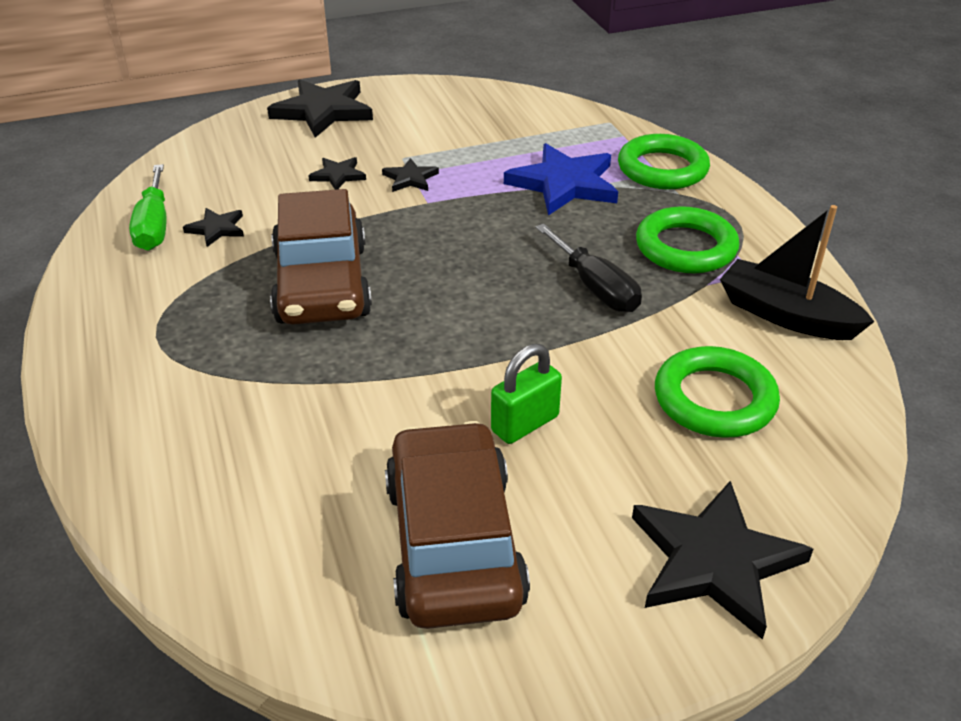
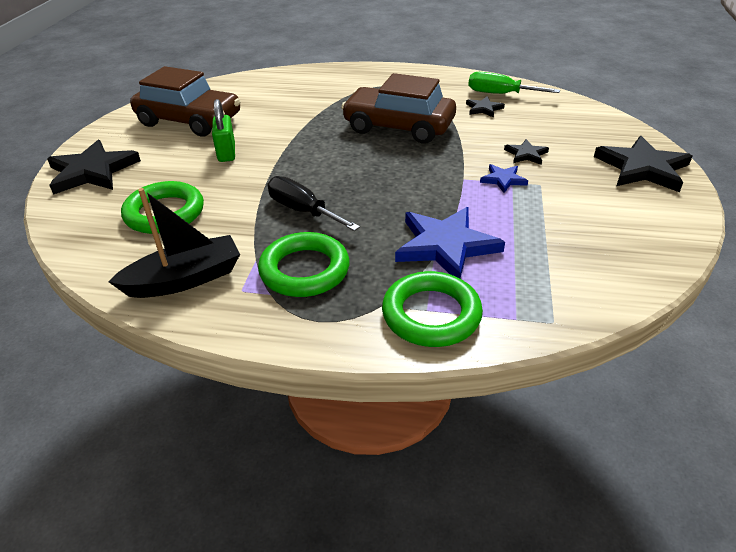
camera: 120 degrees right, 0 degrees up
black star [382,158,439,192] -> blue star [480,164,528,193]
black screwdriver [535,224,642,312] -> black screwdriver turned 45 degrees clockwise [267,176,360,231]

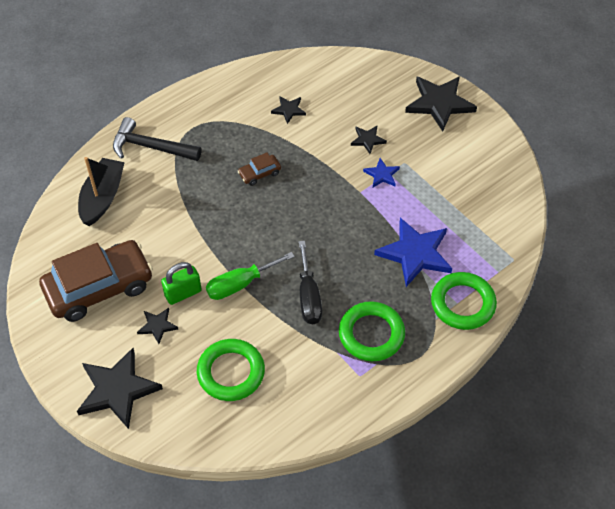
camera: 50 degrees left, 15 degrees up
black boat [108,188,240,298] -> black boat moved to [78,157,125,226]
green padlock [212,99,235,162] -> green padlock turned 60 degrees counterclockwise [161,262,202,305]
black screwdriver [267,176,360,231] -> black screwdriver turned 90 degrees counterclockwise [299,241,322,324]
brown car [341,73,456,144] -> brown car [238,152,281,186], size x0.43
green screwdriver [468,72,560,94] -> green screwdriver moved to [206,252,295,300]
none -> black hammer [113,117,201,161]
none -> black star [137,308,178,344]

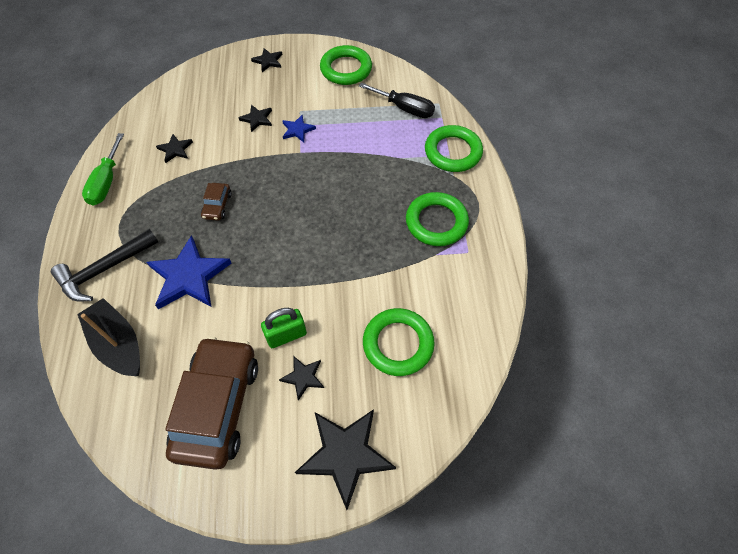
camera: 55 degrees left, 5 degrees up
green padlock [161,262,202,305] -> green padlock turned 60 degrees clockwise [261,308,307,348]
green screwdriver [206,252,295,300] -> green screwdriver moved to [82,133,124,206]
black screwdriver [299,241,322,324] -> black screwdriver moved to [359,83,435,118]
blue star [374,218,452,287] -> blue star moved to [147,235,232,309]
black star [405,76,477,132] -> black star [251,48,282,72], size x0.50
none -> green ring [320,45,372,85]

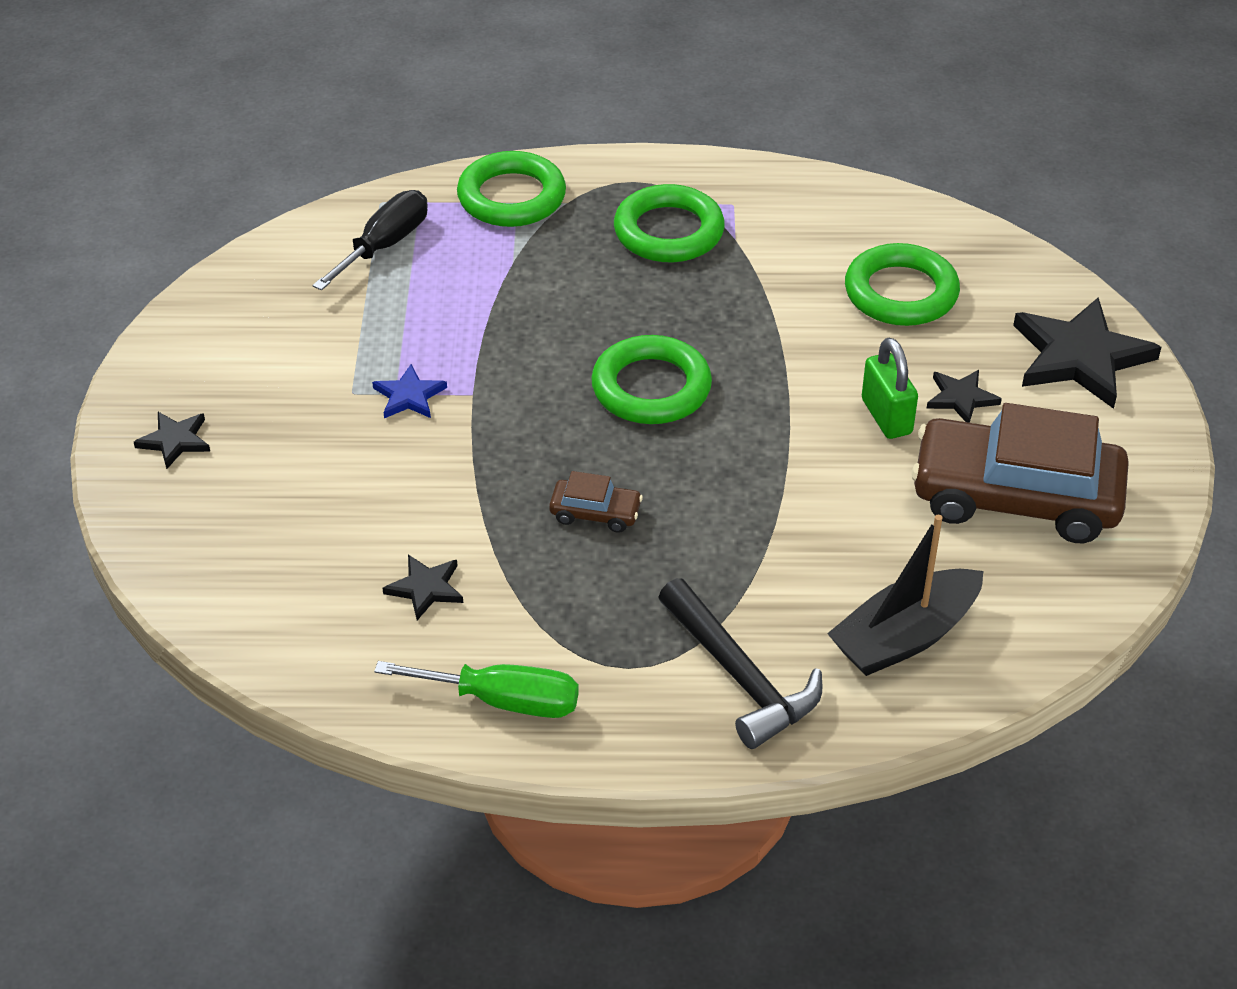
camera: 85 degrees left, 15 degrees down
blue star [147,235,232,309] -> none
black star [239,105,272,132] -> none
green ring [320,45,372,85] -> green ring moved to [591,335,712,424]

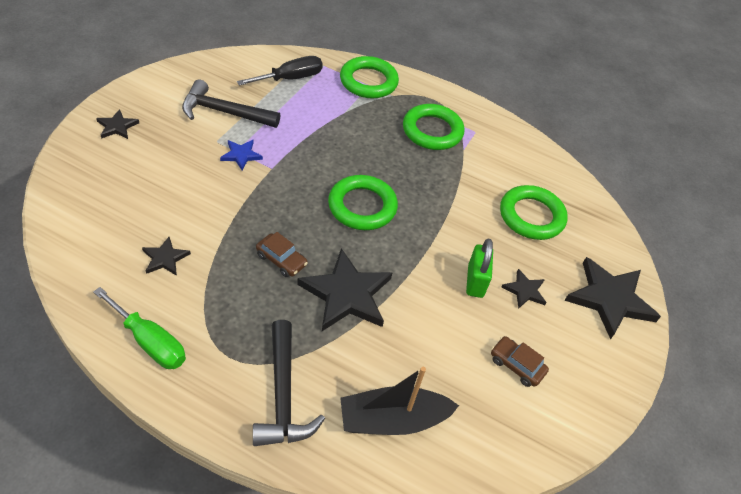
camera: 20 degrees right, 5 degrees up
brown car [911,403,1129,543] -> brown car [491,336,549,387], size x0.43
none -> black hammer [182,79,281,128]
none -> black star [297,248,392,331]

